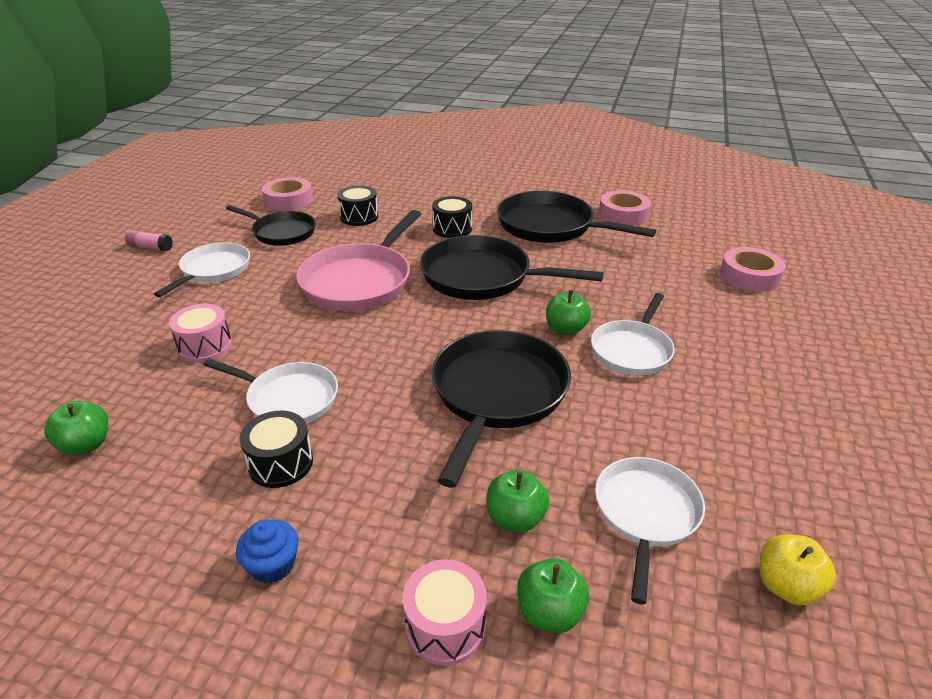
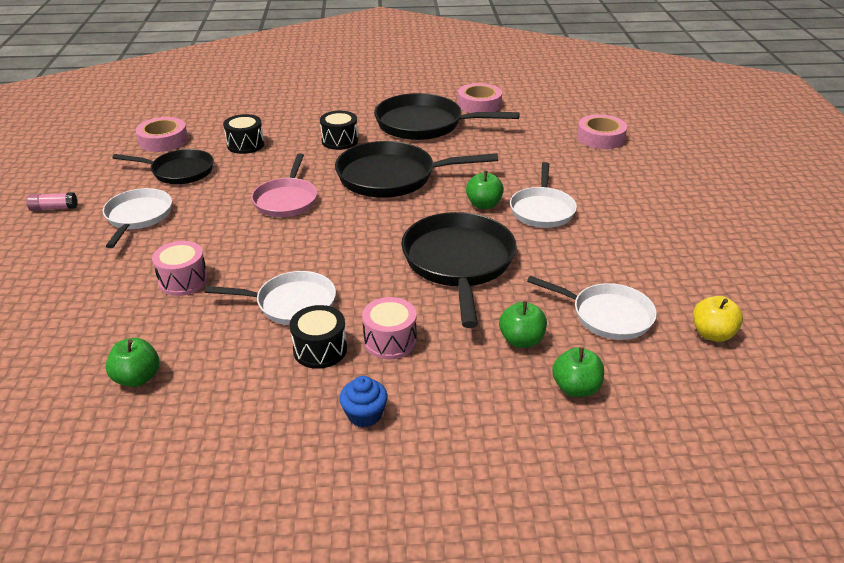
camera: 20 degrees left, 0 degrees up
pink pan [296,210,421,311] -> pink pan [251,154,317,217], size x0.63
pink drum [403,559,487,666] -> pink drum moved to [362,297,417,359]
white pan [595,457,705,605] -> white pan turned 120 degrees clockwise [527,276,657,340]

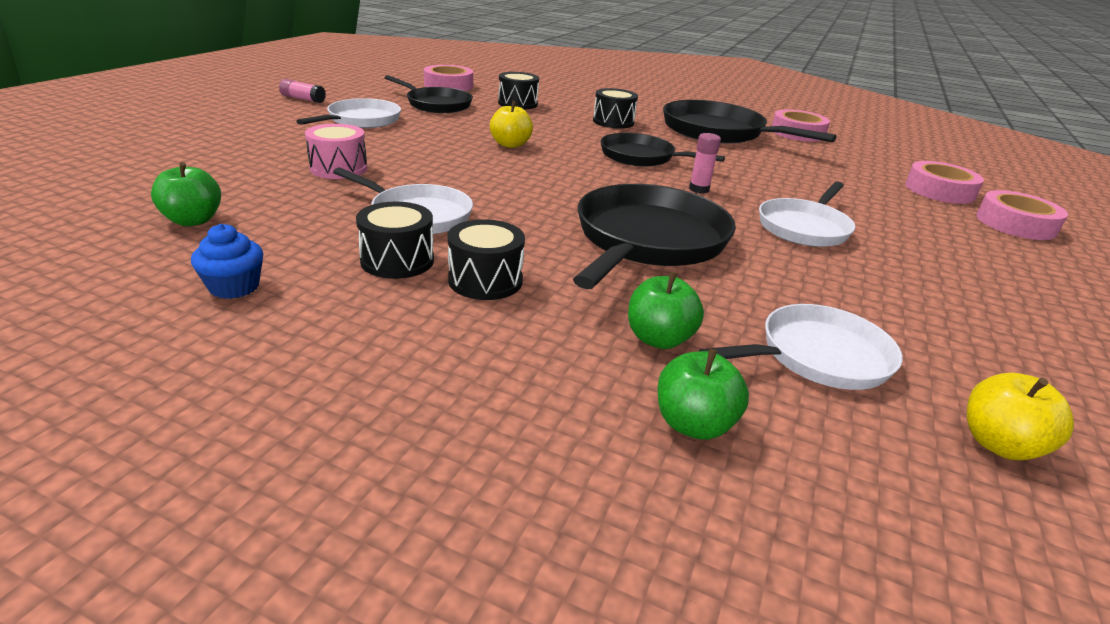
camera: 25 degrees right, 5 degrees down
pink pan [251,154,317,217] -> yellow apple [490,101,533,148]
black pan [335,141,498,198] -> black pan [601,133,725,167], size x0.63
blue cupcake [339,376,388,428] -> blue cupcake moved to [191,224,263,299]
pink drum [362,297,417,359] -> black drum [448,219,525,300]
green apple [466,171,504,209] -> none
white pan [527,276,657,340] -> white pan turned 75 degrees counterclockwise [699,304,903,390]
none -> pink glue stick [689,133,721,193]
none -> pink tape [976,190,1068,240]

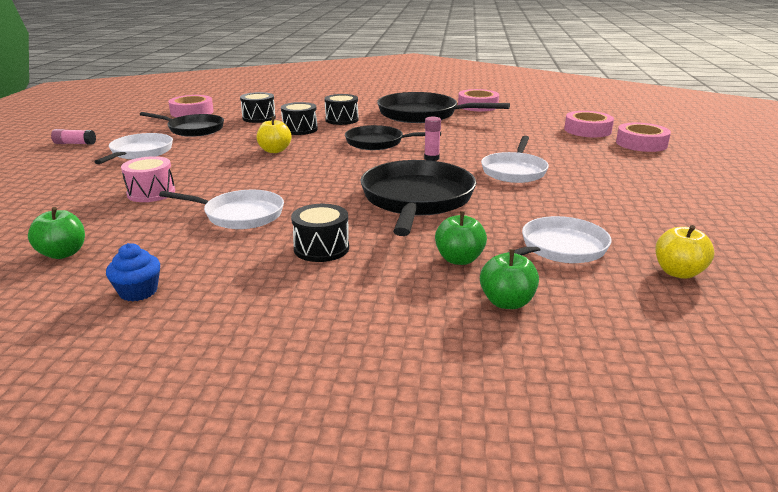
camera: 15 degrees left, 5 degrees down
black drum [356,202,434,279] -> black drum moved to [281,102,318,135]

